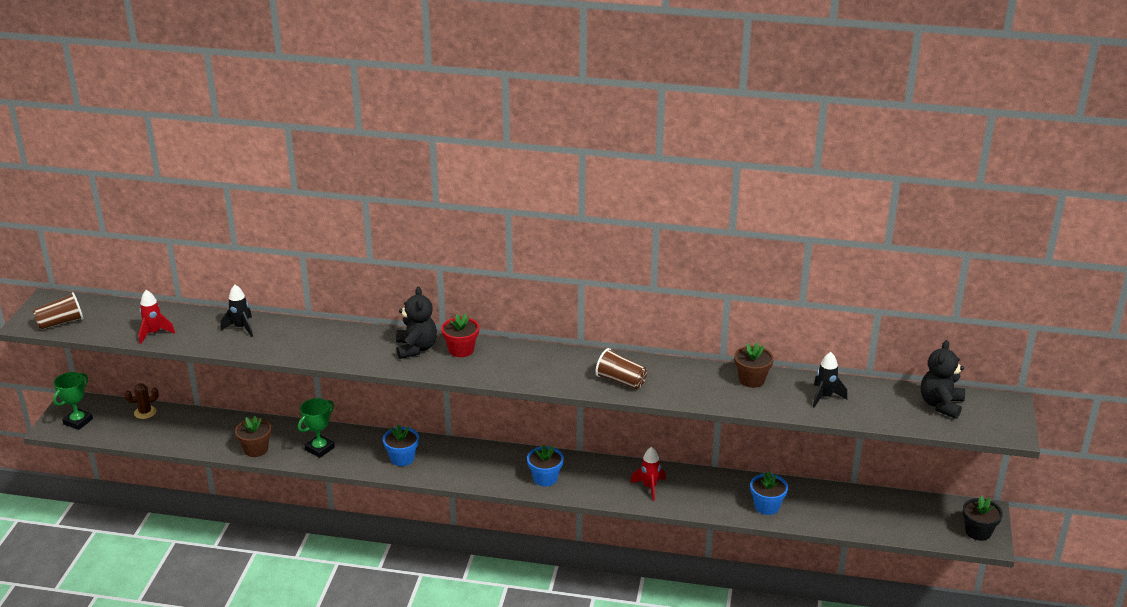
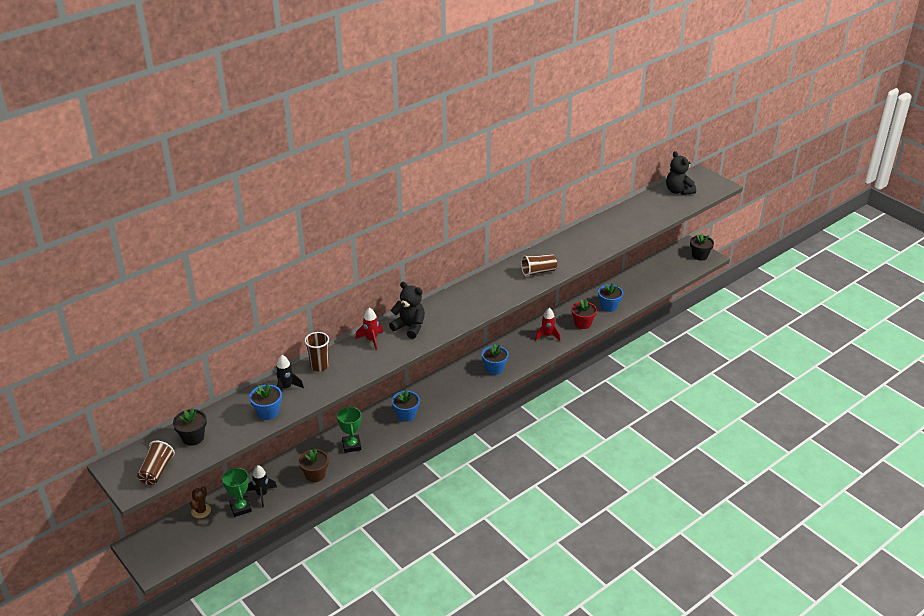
camera: 50 degrees left, 5 degrees up
green trophy [53,372,93,430] -> green trophy moved to [222,468,252,517]
red rocket [139,290,175,344] -> red rocket moved to [355,308,383,350]
red flower pot [441,313,479,357] -> red flower pot moved to [571,300,597,329]
brown flower pot [734,343,774,388] -> none
black rocket [813,352,847,408] -> black rocket moved to [247,465,277,508]
none -> black flower pot [173,408,207,446]
none -> blue flower pot [249,383,282,420]
none -> brown cup [305,332,329,372]

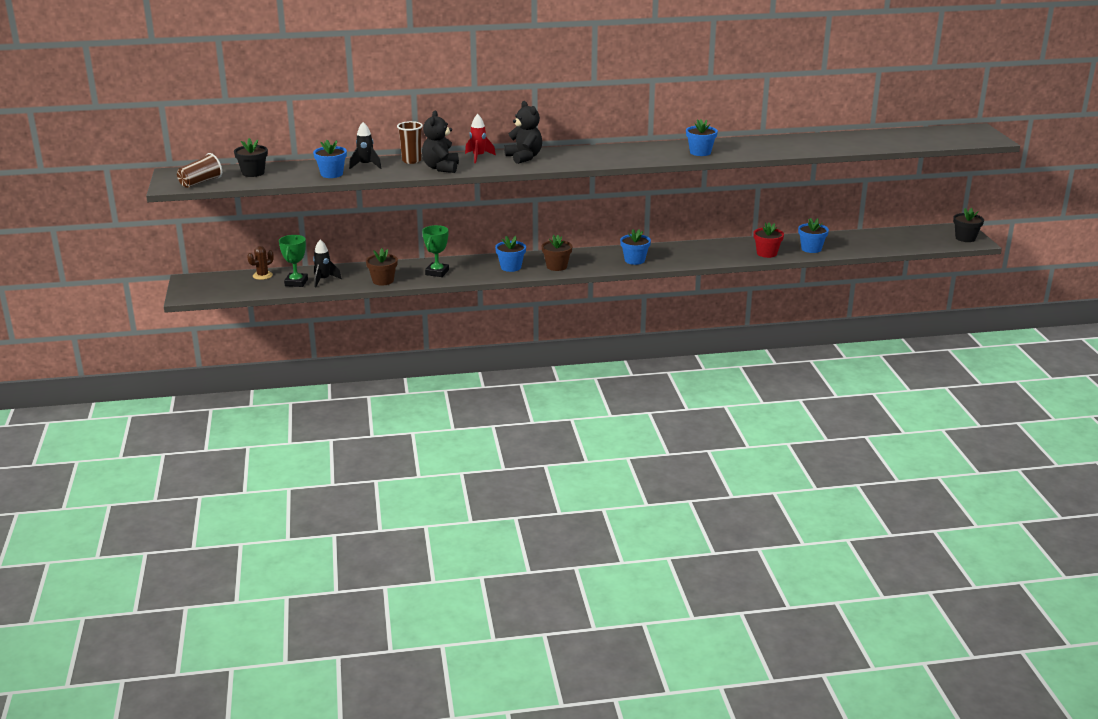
camera: 30 degrees right, 10 degrees down
brown cup [521,254,557,277] -> blue flower pot [686,119,718,156]
red rocket [535,308,561,341] -> none
black teddy bear [666,151,696,195] -> black teddy bear moved to [422,111,459,173]
none -> brown flower pot [542,235,572,271]

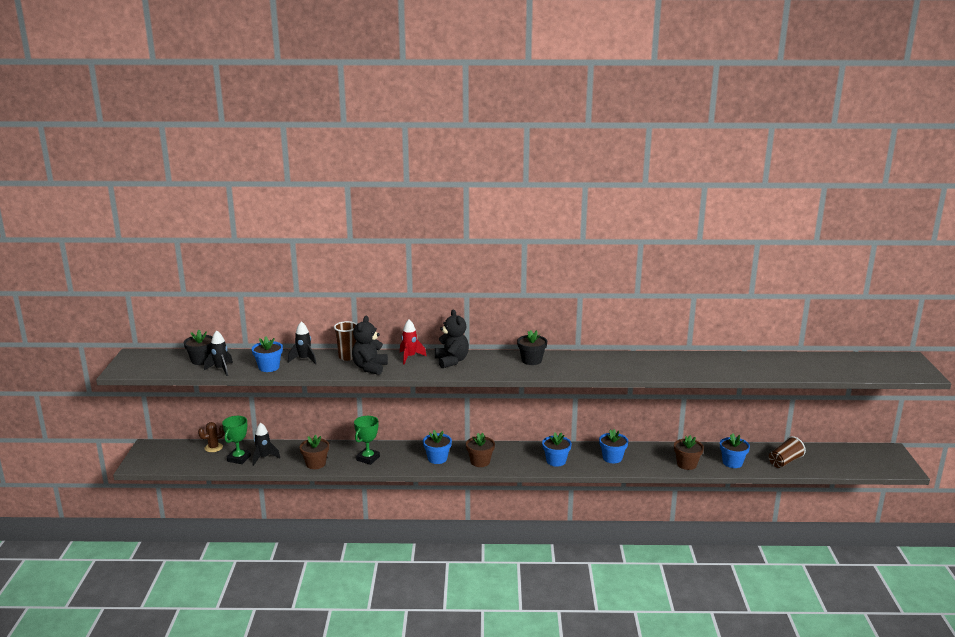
camera: 10 degrees right, 5 degrees down
brown cup [177,153,222,188] -> brown cup moved to [769,436,806,468]
blue flower pot [686,119,718,156] -> blue flower pot moved to [599,429,628,463]
red flower pot [753,223,784,258] -> brown flower pot [674,435,704,470]
black flower pot [953,208,984,242] -> black flower pot moved to [517,330,547,365]
none -> black rocket [204,330,233,376]

